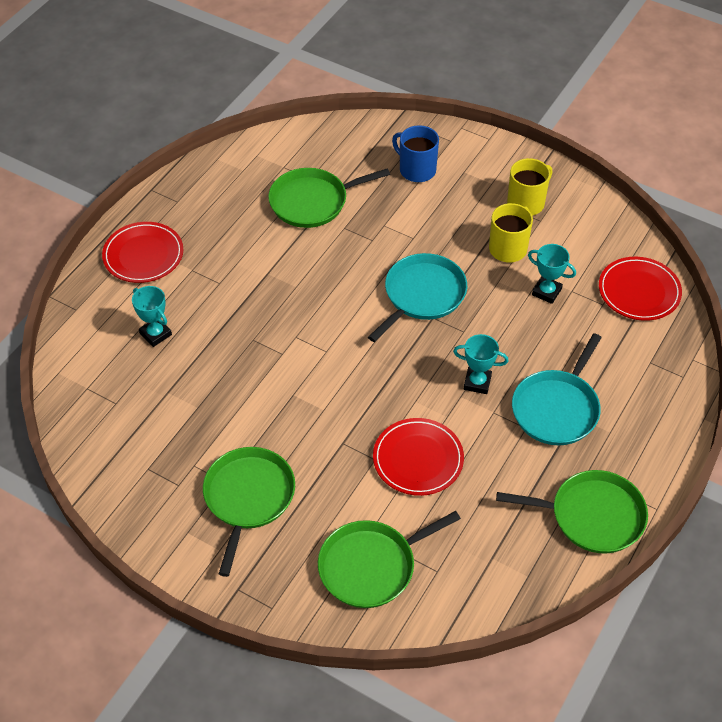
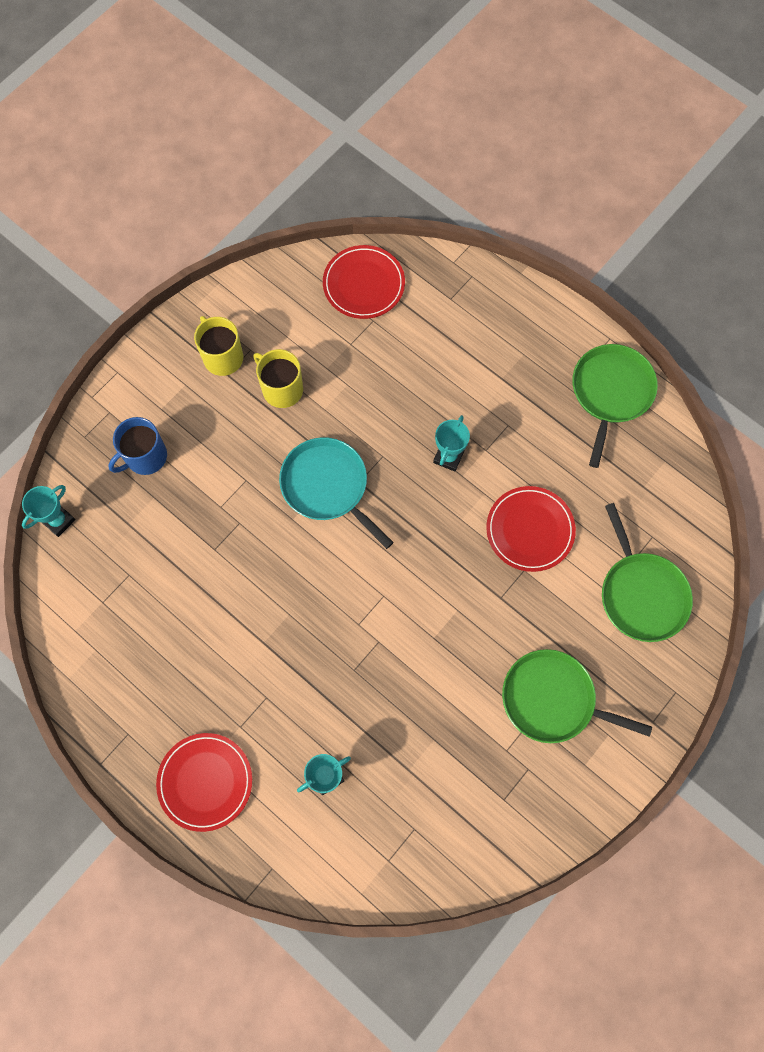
camera: 80 degrees left, 20 degrees up
green pan [268,168,390,228] -> none
turquoise pan [512,333,602,445] -> none
turquoise trophy [528,244,576,304] -> turquoise trophy moved to [22,485,76,537]

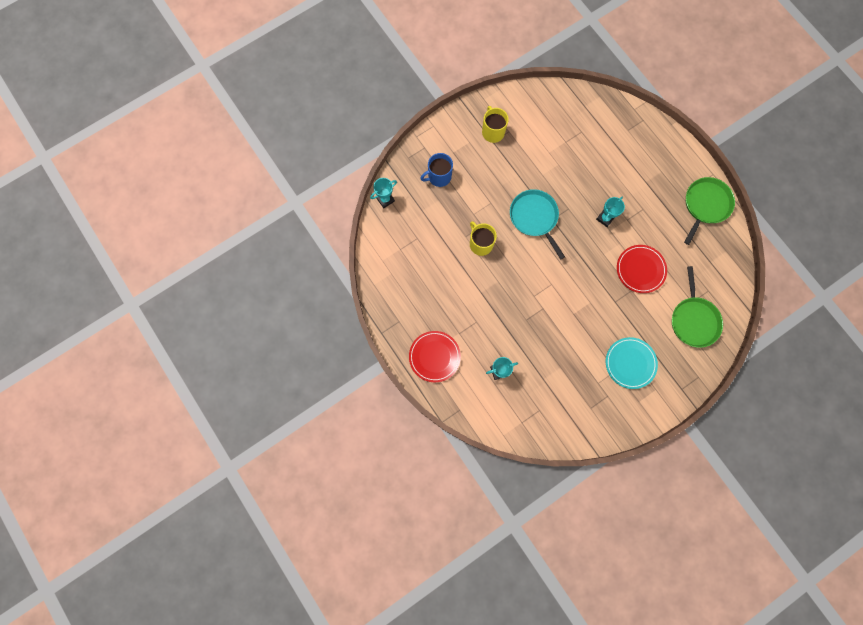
camera: 15 degrees right, 5 degrees up
yellow mug [253,349,303,408] -> yellow mug moved to [470,221,497,256]
red plate [323,245,405,319] -> none
green pan [502,649,652,743] -> turquoise plate [606,337,658,389]

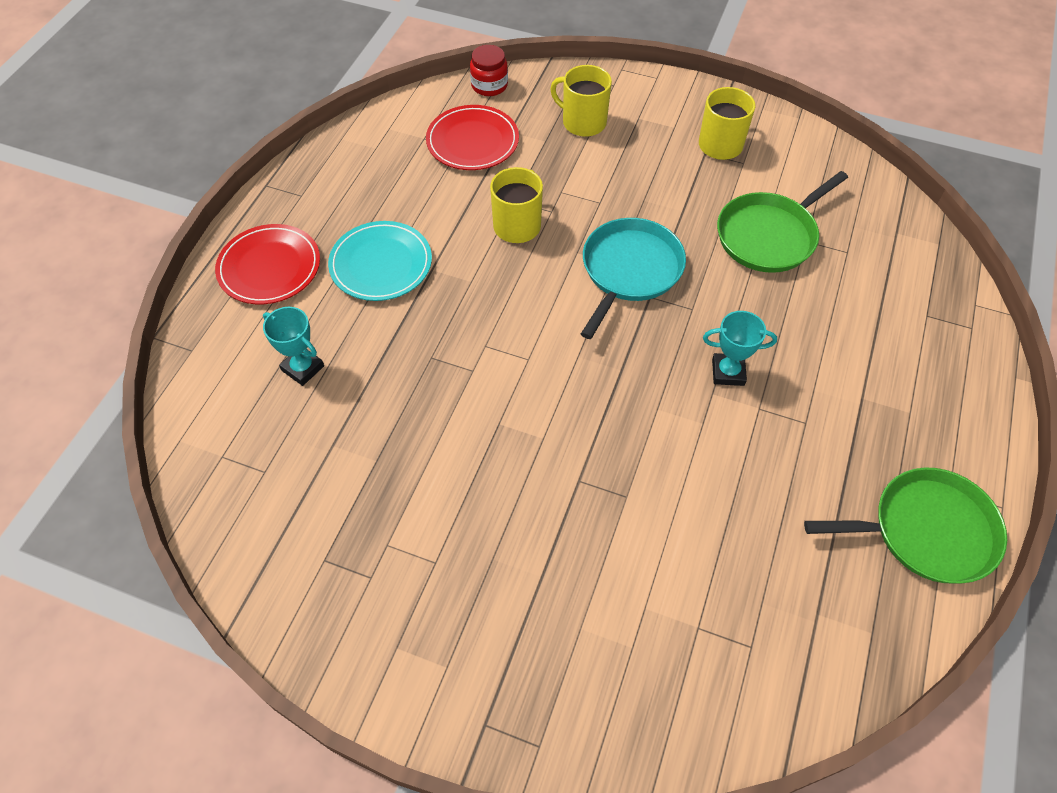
camera: 55 degrees right, 20 degrees down
turquoise trophy [370,178,397,208] -> red jar [470,45,508,96]
blue mug [420,153,453,187] -> yellow mug [550,65,612,137]
turquoise plate [606,337,658,389] -> turquoise plate moved to [328,221,432,301]
red plate [617,245,667,293] -> red plate moved to [426,105,519,170]
green pan [672,266,723,348] -> green pan moved to [717,171,848,273]

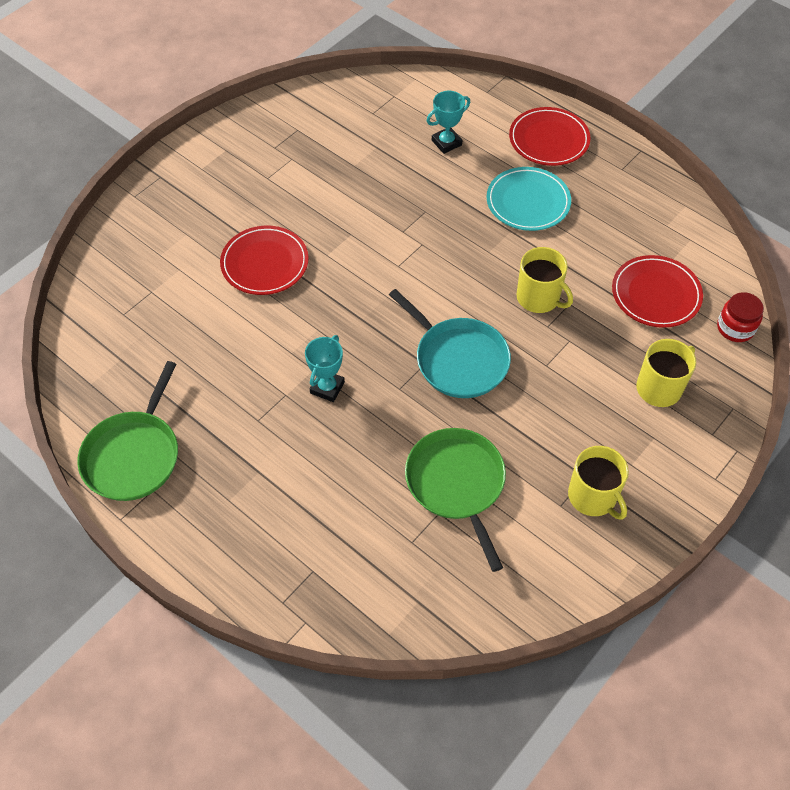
camera: 110 degrees right, 0 degrees up
none -> red plate [220,226,309,295]

